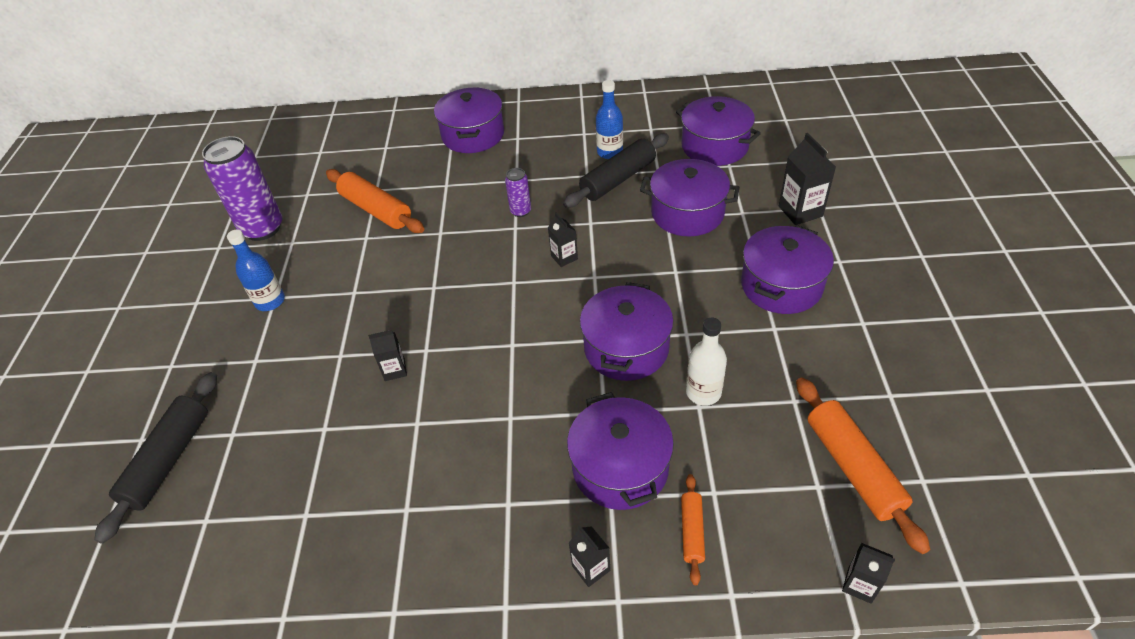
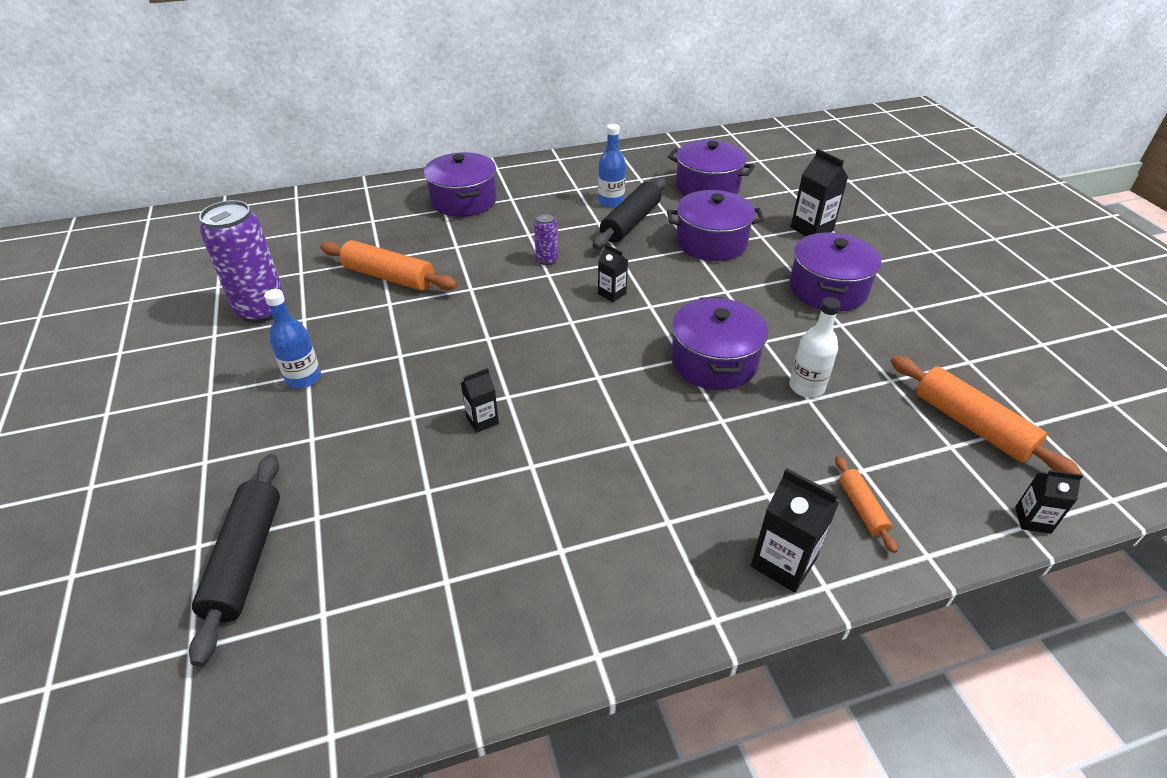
camera: 20 degrees left, 5 degrees down
purple pot [567,392,674,510] -> none
black carton [569,525,610,587] -> black carton [751,468,839,592], size x1.65

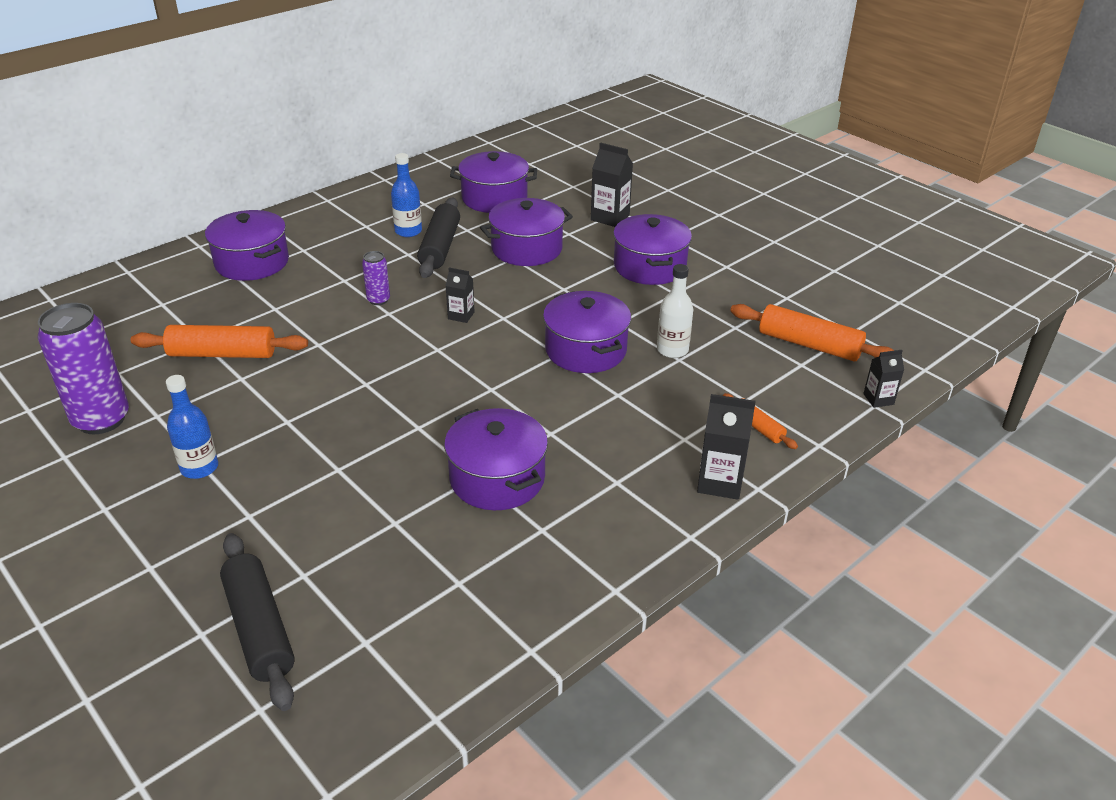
camera: 25 degrees left, 5 degrees down
black carton [461,368,499,433] -> none
none -> purple pot [444,408,548,510]

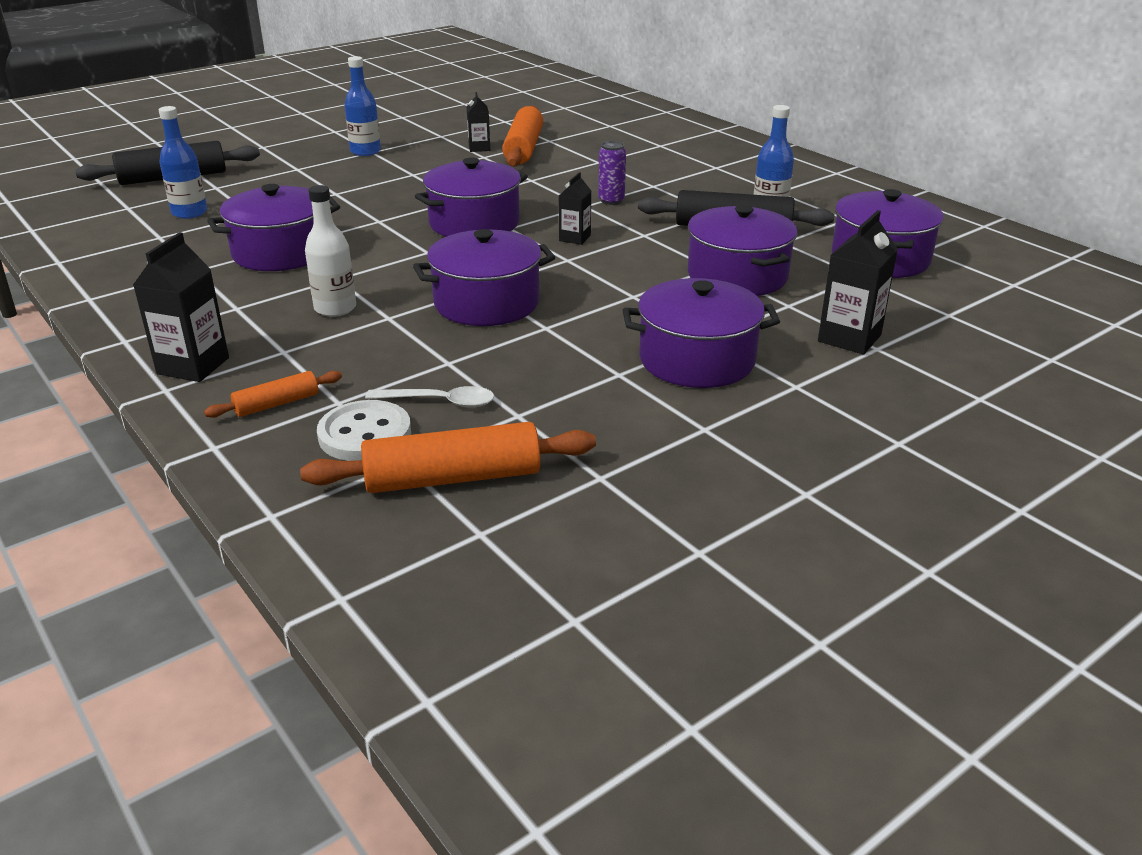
camera: 95 degrees right, 5 degrees down
purple can [38,303,129,434] -> none
purple pot [205,210,289,281] -> purple pot moved to [415,157,528,237]
white bottle [657,264,693,358] -> white bottle moved to [305,185,356,317]
orange rolling pin [730,304,894,361] -> orange rolling pin turned 45 degrees clockwise [300,422,596,493]
black carton [863,350,904,408] -> black carton moved to [467,92,490,152]
none -> blue bottle [159,106,207,219]
none -> white button [317,400,411,461]
none -> white spoon [365,386,494,408]

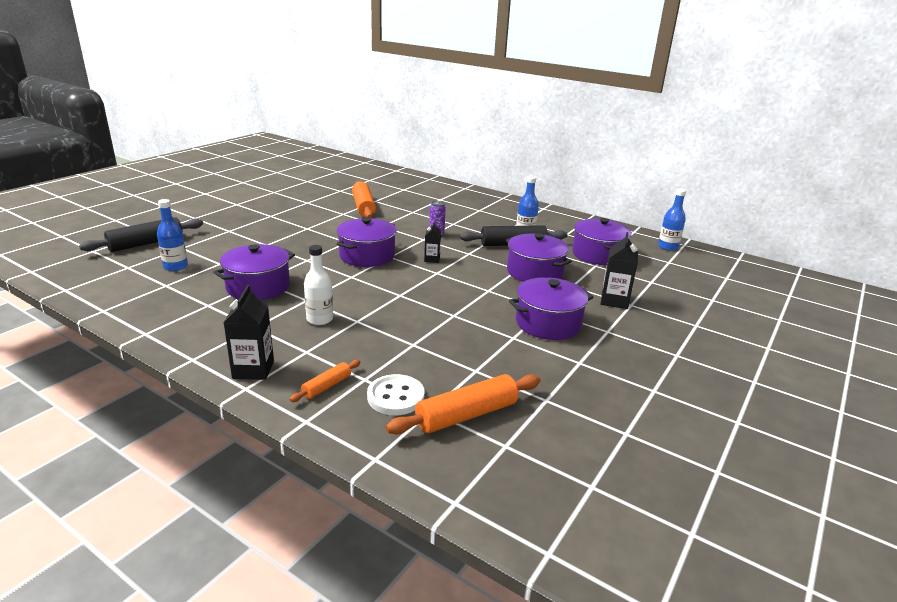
camera: 20 degrees left, 5 degrees down
blue bottle [344,56,381,156] -> blue bottle moved to [658,189,686,251]
white spoon [365,386,494,408] -> none
purple pot [413,229,555,326] -> none
black carton [467,92,490,152] -> none

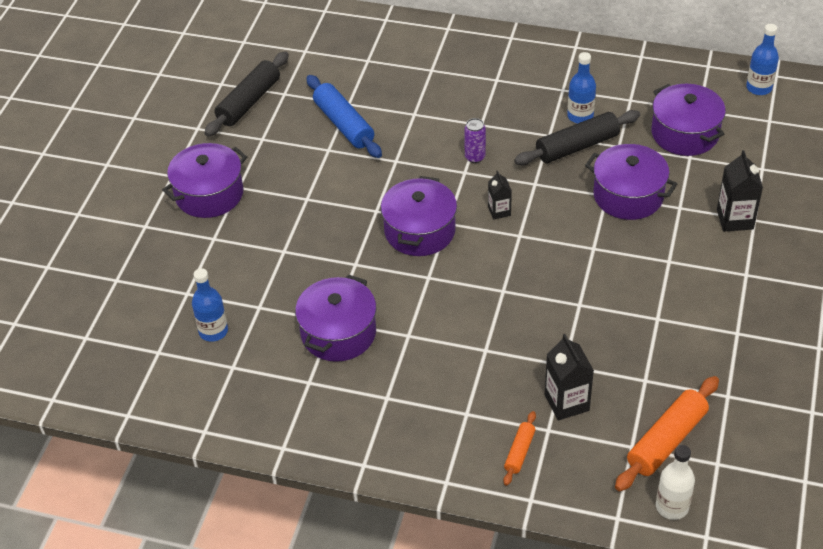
camera: 15 degrees left, 20 degrees up
black rolling pin [79,217,203,252] -> black rolling pin moved to [204,51,289,137]
black carton [224,285,274,380] -> black carton moved to [545,334,594,421]
white bottle [304,245,333,325] -> white bottle moved to [656,445,695,520]
orange rolling pin [352,181,376,218] -> blue rolling pin [306,75,382,158]
white button [367,374,424,415] -> none
purple pot [509,277,594,340] -> purple pot moved to [162,143,247,218]

